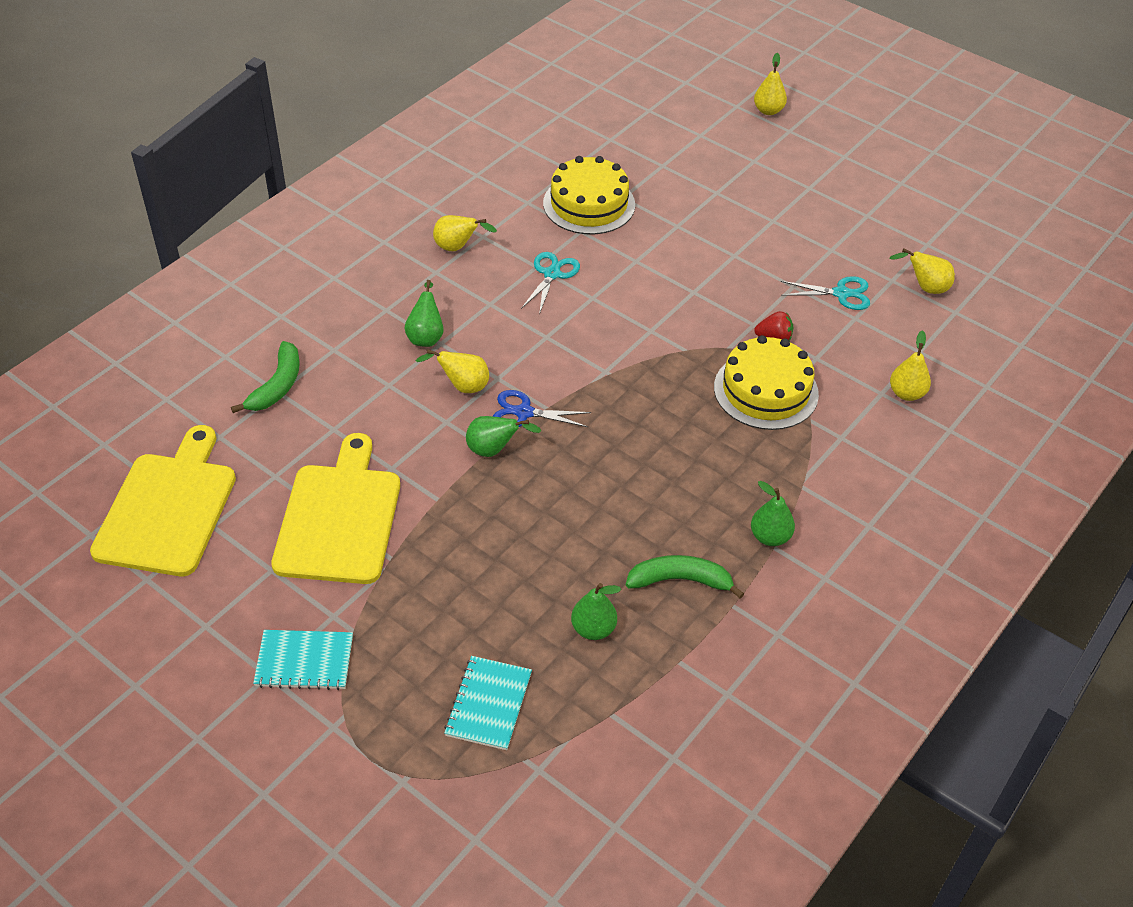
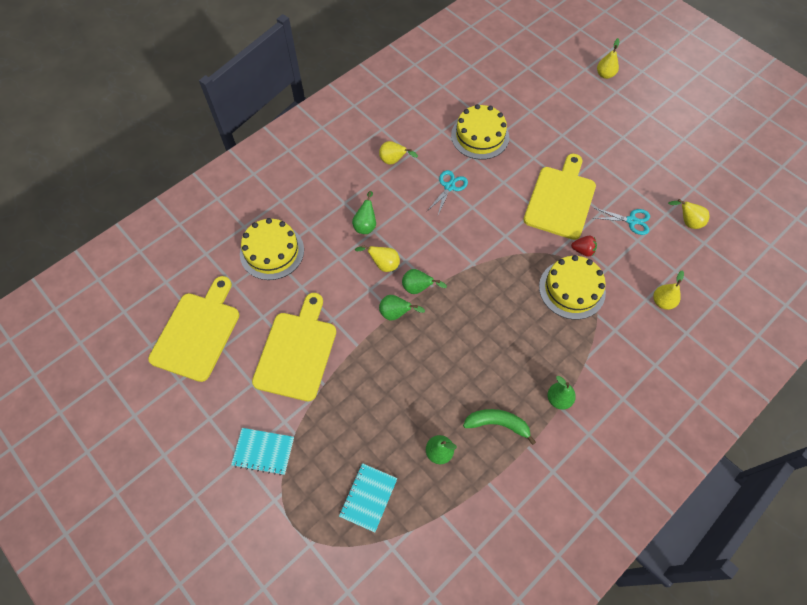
camera: 10 degrees right, 15 degrees up
green banana [231,341,300,413] -> yellow cake [240,218,304,280]
blue scissors [493,390,591,427] -> green pear [402,269,447,294]
none -> yellow cutting board [524,154,596,240]

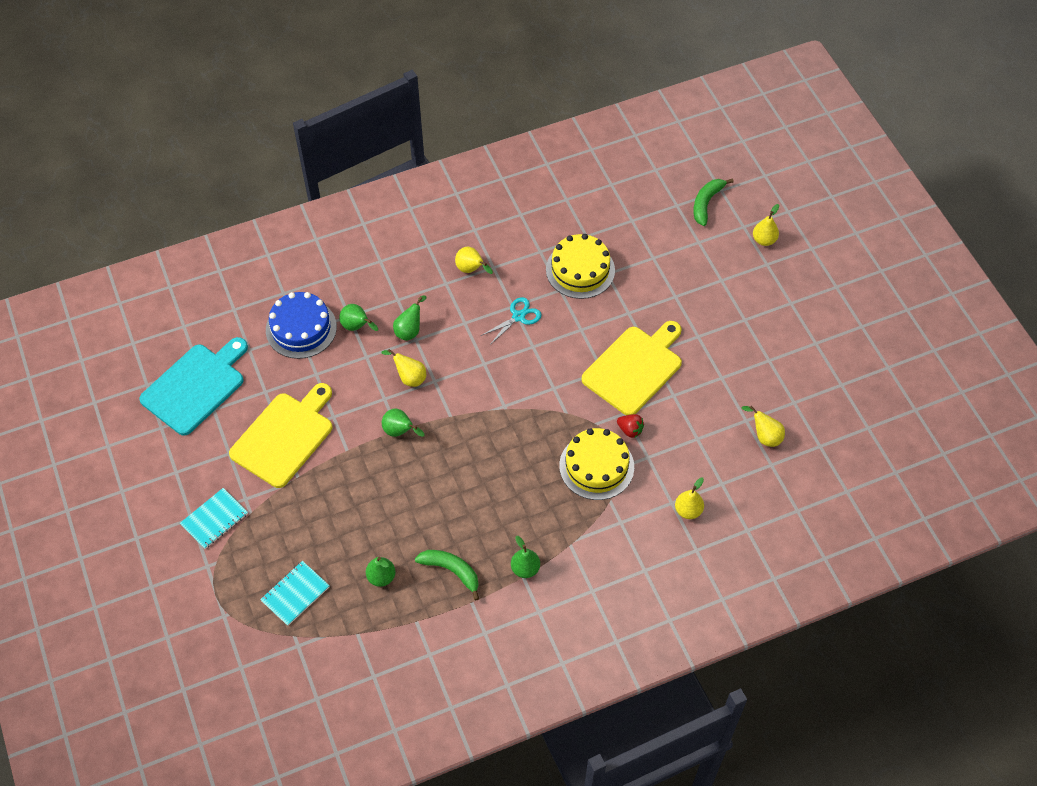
camera: 20 degrees right, 5 degrees down
yellow cutting board [148,276,239,382] -> turquoise cutting board [139,337,248,436]
turquoise notebook [231,428,294,475] -> turquoise notebook turned 75 degrees counterclockwise [180,488,248,549]
yellow cake [240,218,304,280] -> blue cake [266,292,337,359]
green pear [402,269,447,294] -> green pear moved to [339,304,378,331]
turquoise scissors [593,208,650,235] -> none
none -> green banana [693,178,734,226]

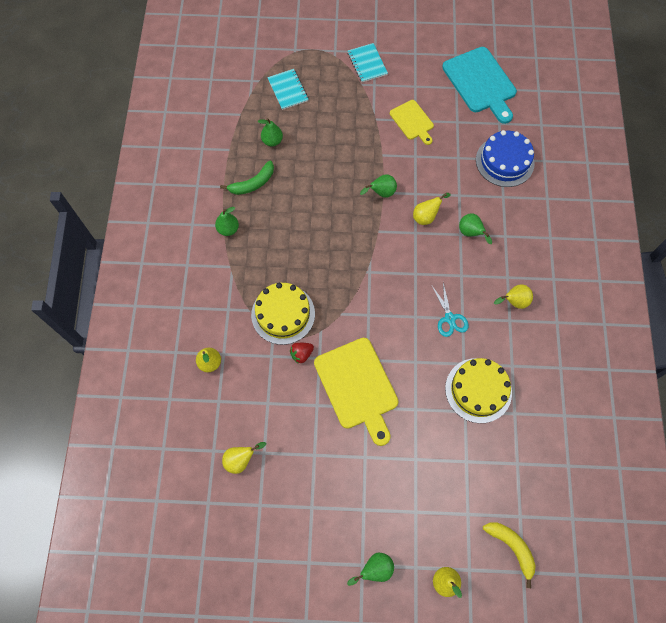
camera: 115 degrees right, 10 degrees up
yellow cutting board [229,383,333,488] -> yellow cutting board [390,100,434,145], size x0.57
green pear [339,304,378,331] -> green pear moved to [347,553,394,586]
green banana [693,178,734,226] -> yellow banana [483,522,536,588]

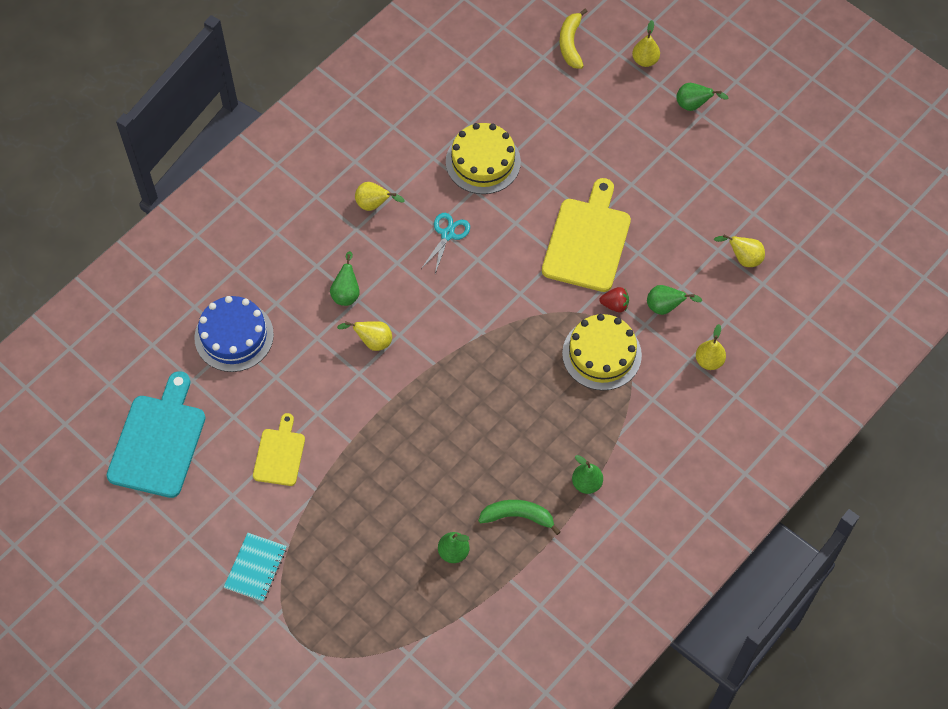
camera: 140 degrees left, 5 degrees down
turquoise notebook [268,69,309,110] -> none
green pear [360,175,397,198] -> green pear moved to [647,285,702,315]

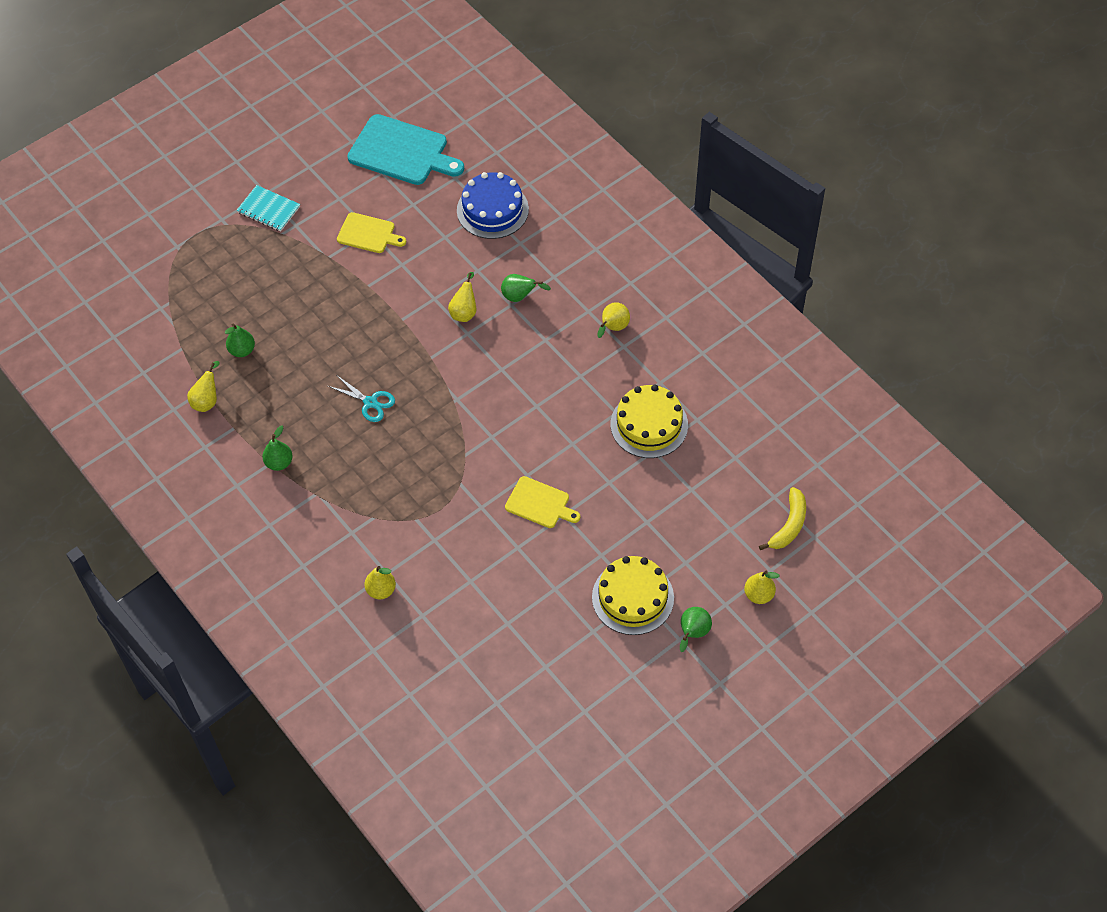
camera: 100 degrees right, 5 degrees down
turquoise scissors [421,213,470,274] -> turquoise scissors moved to [328,376,395,422]
green banana [478,500,561,535] -> none
yellow cutting board [542,178,631,292] -> yellow cutting board [505,476,580,528], size x0.57
yellow banana [560,8,588,69] -> yellow banana turned 105 degrees clockwise [759,487,806,550]
yellow cake [562,314,642,390] -> yellow cake moved to [592,556,674,635]
red strawberry [600,287,629,312] -> none
green pear [647,285,702,315] -> none
yellow pear [714,234,765,267] -> yellow pear moved to [187,361,220,412]

